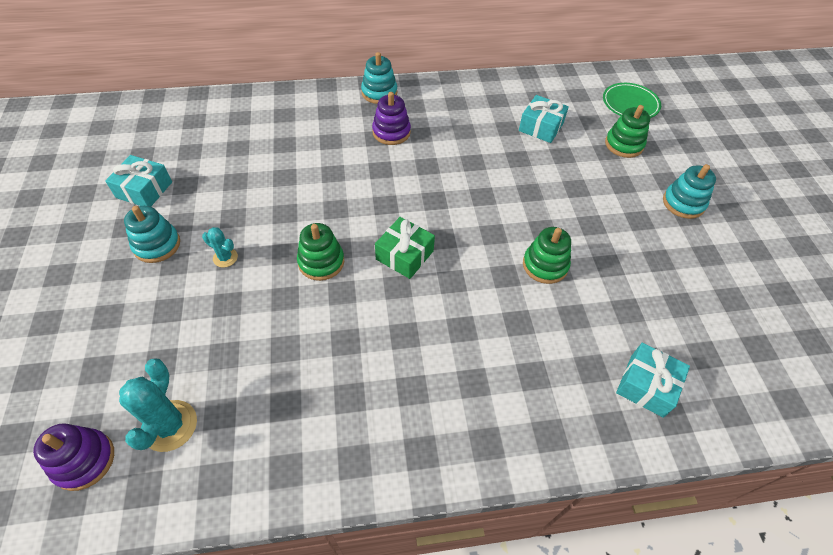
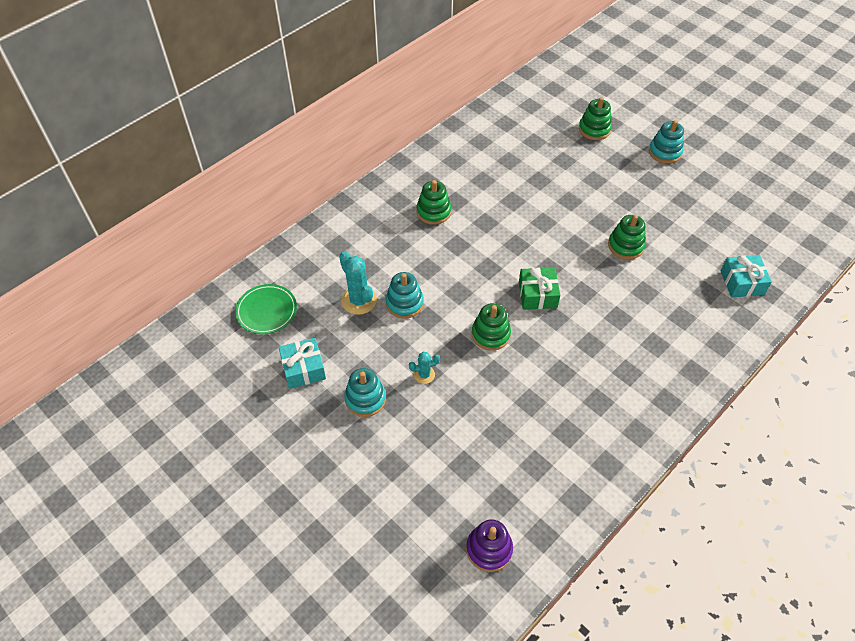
camera: 35 degrees left, 0 degrees up
turquoise cactus [119,358,197,452] -> turquoise cactus moved to [339,251,377,315]
turquoise stacking toy [361,52,397,104] -> turquoise stacking toy moved to [386,272,424,318]
purple stacking toy [372,92,411,145] -> green stacking toy [417,180,451,225]
turquoise gift [519,95,569,143] -> none
green plate [603,83,661,118] -> green plate moved to [235,284,297,334]

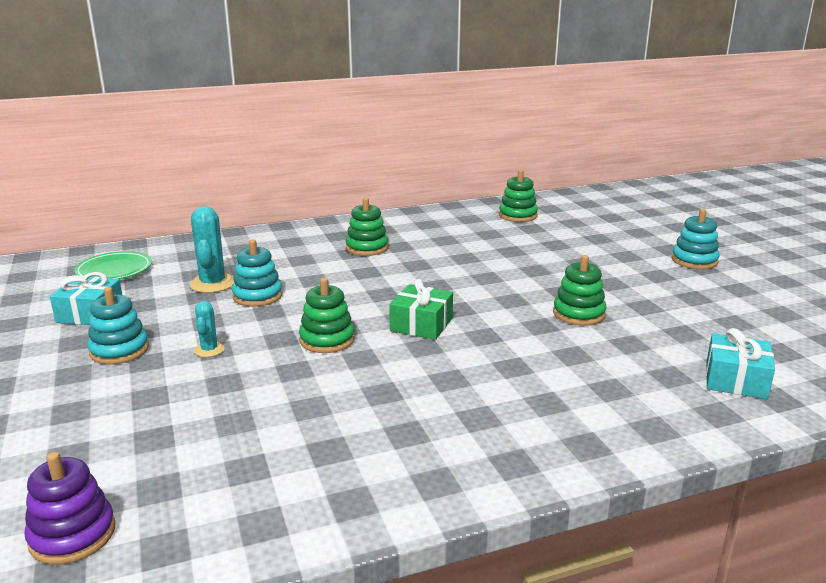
camera: 25 degrees right, 30 degrees down
turquoise cactus [409,352,440,384] -> turquoise cactus turned 75 degrees clockwise [194,301,225,357]
green stacking toy [579,97,612,140] -> green stacking toy moved to [499,170,538,222]

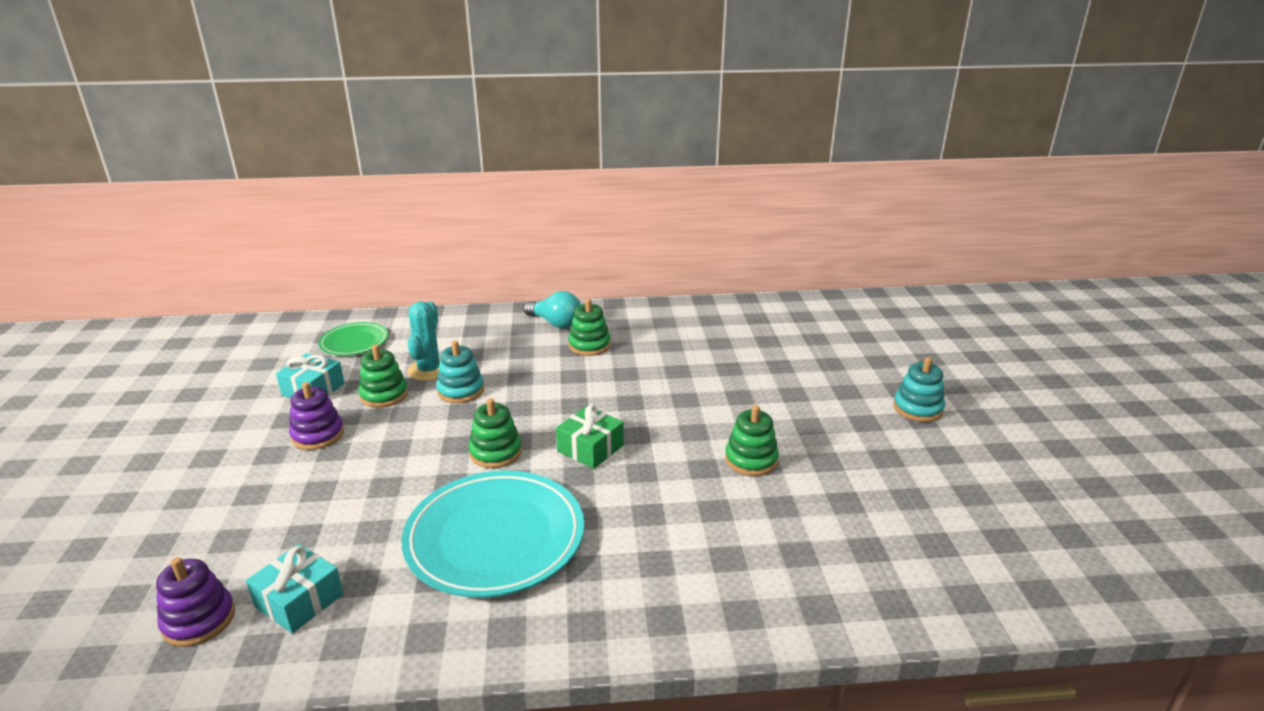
camera: 15 degrees right, 5 degrees up
turquoise stacking toy [87,287,149,365] -> purple stacking toy [289,382,344,450]
turquoise cactus [194,301,225,357] -> none
green stacking toy [499,170,538,222] -> green stacking toy moved to [358,345,408,408]
turquoise gift [706,328,775,399] -> turquoise gift moved to [246,544,344,634]
none -> turquoise plate [401,471,584,598]
none -> turquoise light bulb [524,291,581,328]

